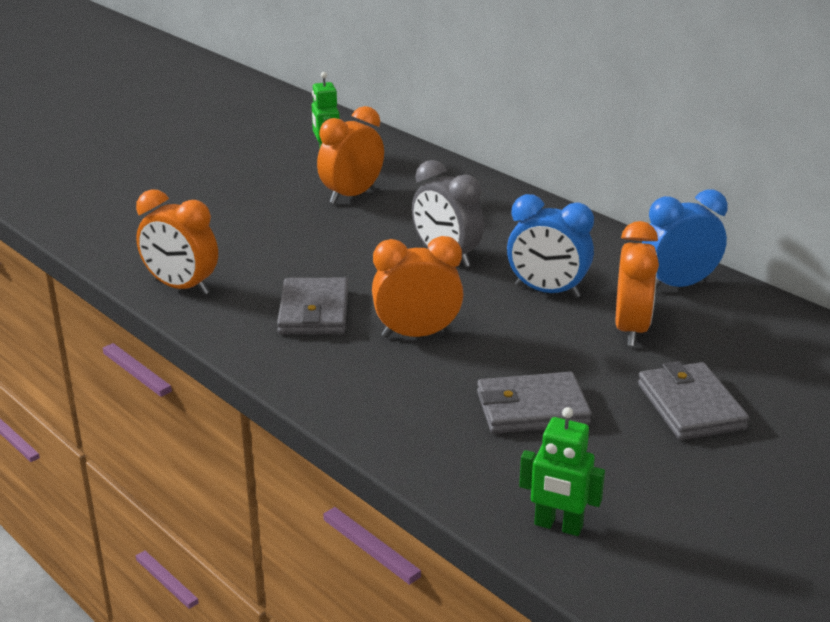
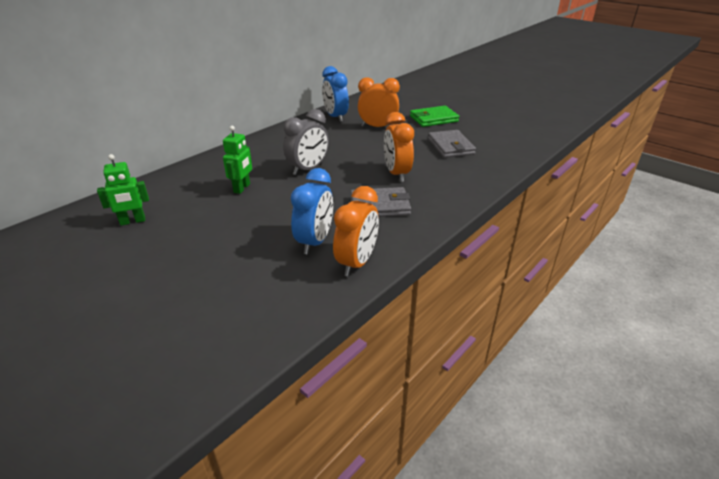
camera: 95 degrees left, 5 degrees up
orange clock [317,106,384,204] -> none
blue clock [507,194,594,298] -> blue clock moved to [291,168,333,255]
green robot [519,407,605,536] -> green robot moved to [223,126,252,194]
grey wallet [638,361,749,440] -> green wallet [410,106,459,127]

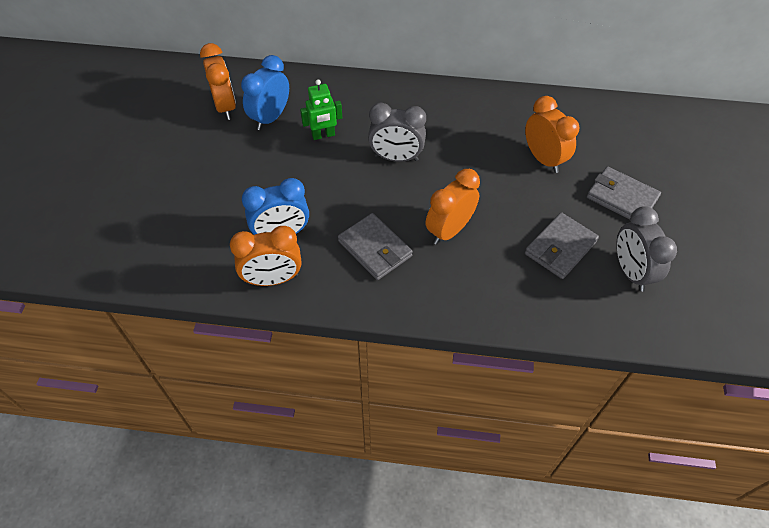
camera: 55 degrees right, 20 degrees up
green robot [97,154,149,226] -> orange clock [200,43,236,120]
blue clock [322,66,349,122] -> blue clock moved to [241,55,289,130]
green wallet [410,106,459,127] -> grey wallet [587,166,661,219]
none -> grey clock [616,206,677,292]

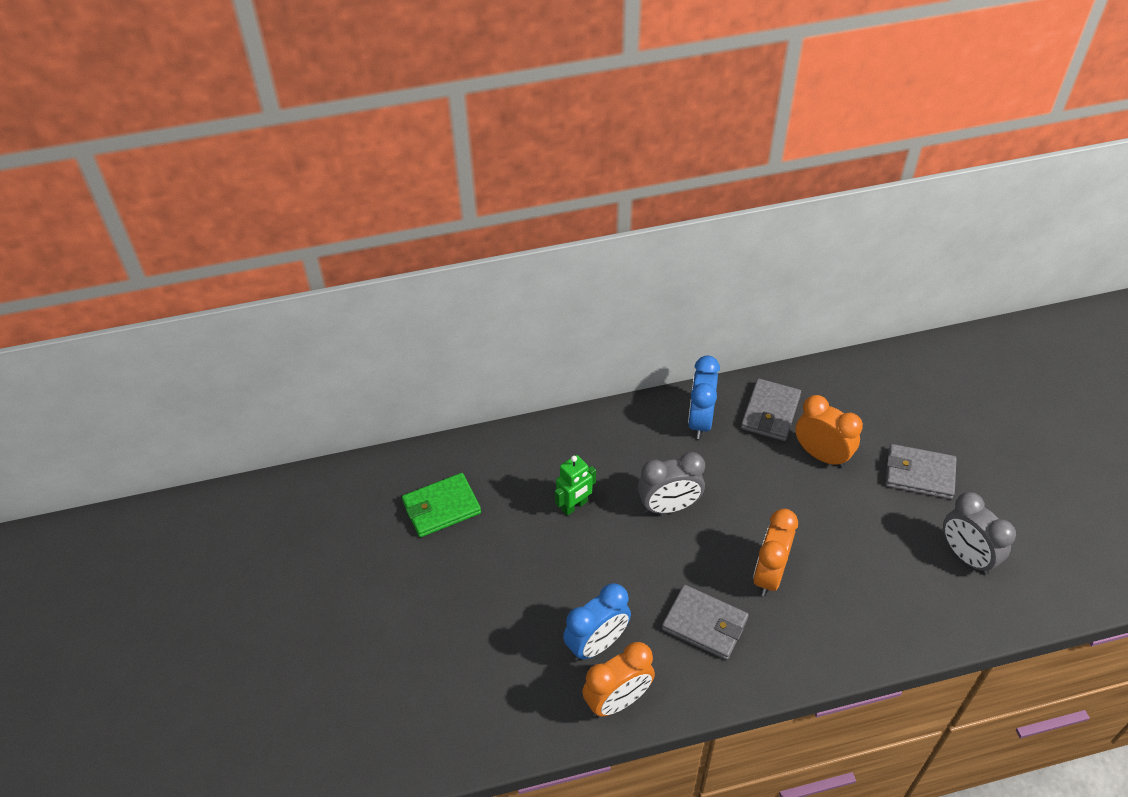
camera: 20 degrees left, 5 degrees down
orange clock [200,43,236,120] -> green wallet [402,473,481,537]
blue clock [241,55,289,130] -> blue clock moved to [688,356,720,439]
grey wallet [525,212,599,279] -> grey wallet moved to [741,378,801,441]

